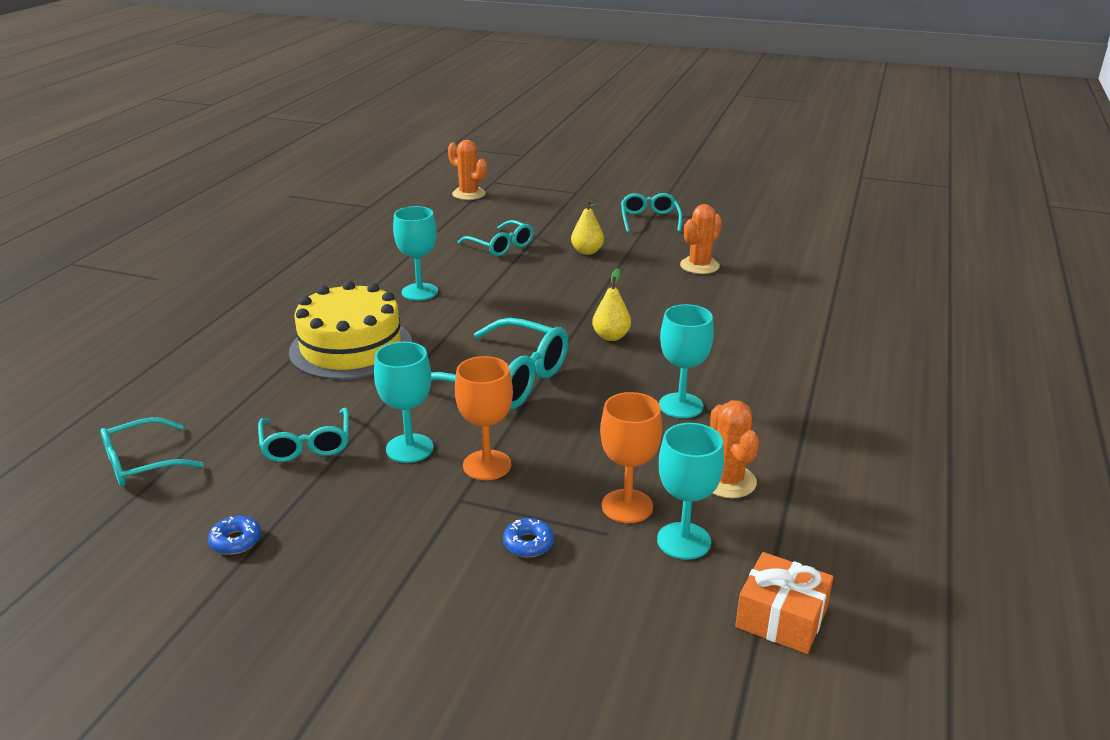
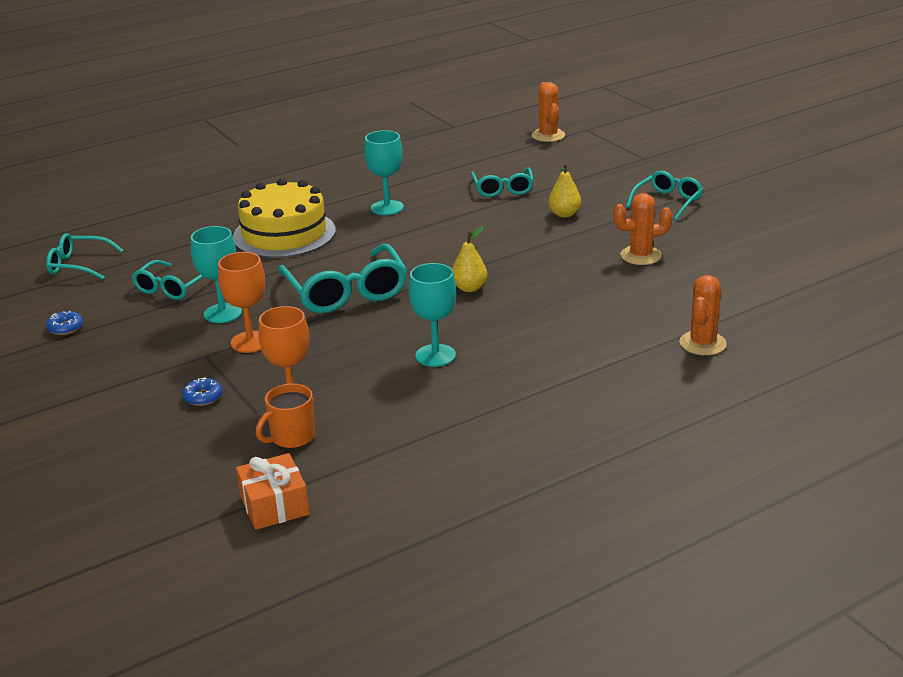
camera: 40 degrees right, 0 degrees up
turquoise goblet [657,423,724,560] -> orange mug [256,383,315,448]
orange cactus [710,400,759,498] -> orange cactus moved to [679,275,727,355]

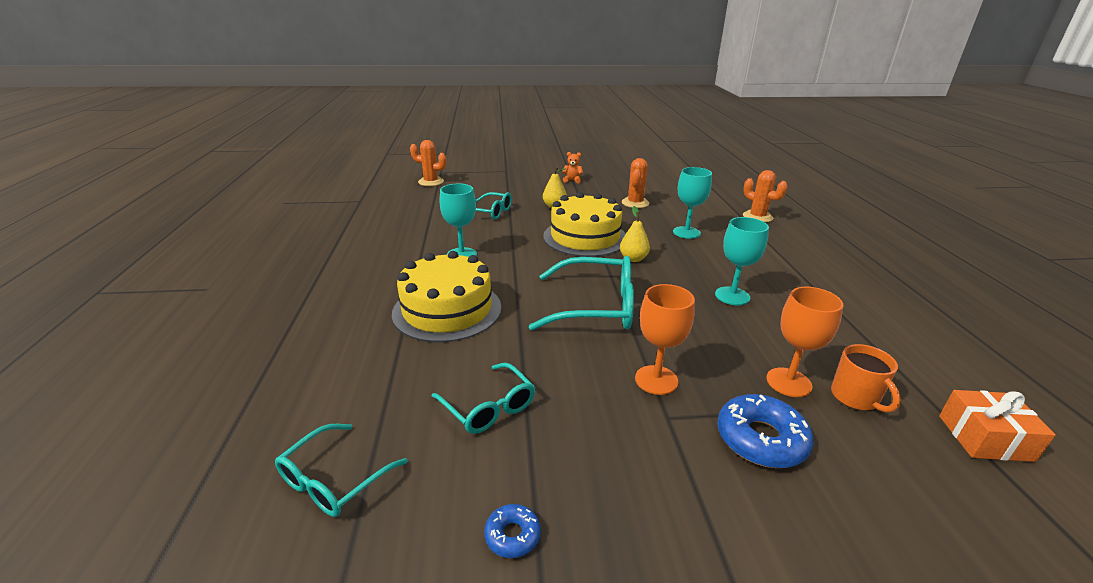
camera: 65 degrees left, 0 degrees up
blue donut [182,377,223,406] -> blue donut [717,394,814,468], size x1.92
turquoise goblet [191,226,242,323] -> turquoise goblet moved to [673,167,712,239]
turquoise glasses [626,171,703,220] -> orange teddy bear [562,152,583,184]
none -> yellow cake [543,192,626,257]

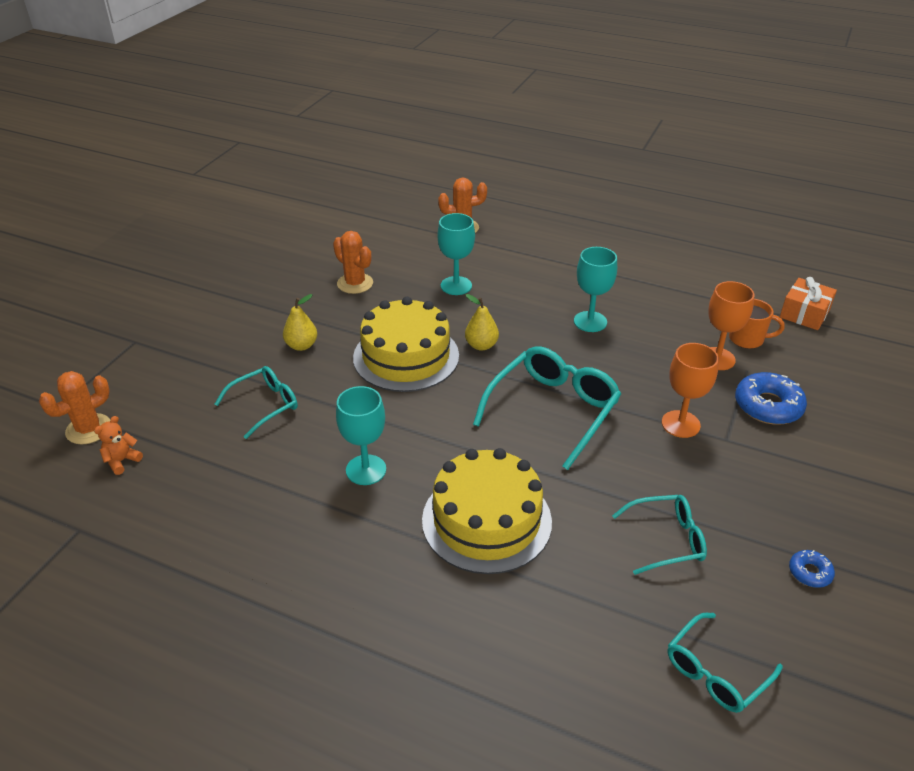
camera: 60 degrees left, 10 degrees up
turquoise glasses [275,424,408,517] -> turquoise glasses turned 75 degrees clockwise [668,613,783,713]
orange teddy bear [562,152,583,184] -> orange teddy bear moved to [94,416,143,475]

